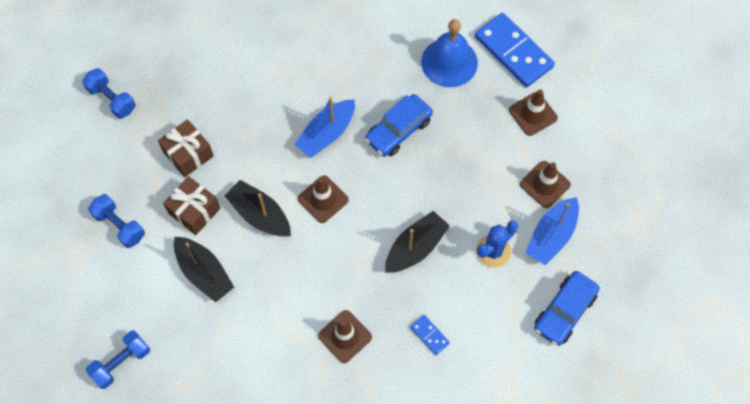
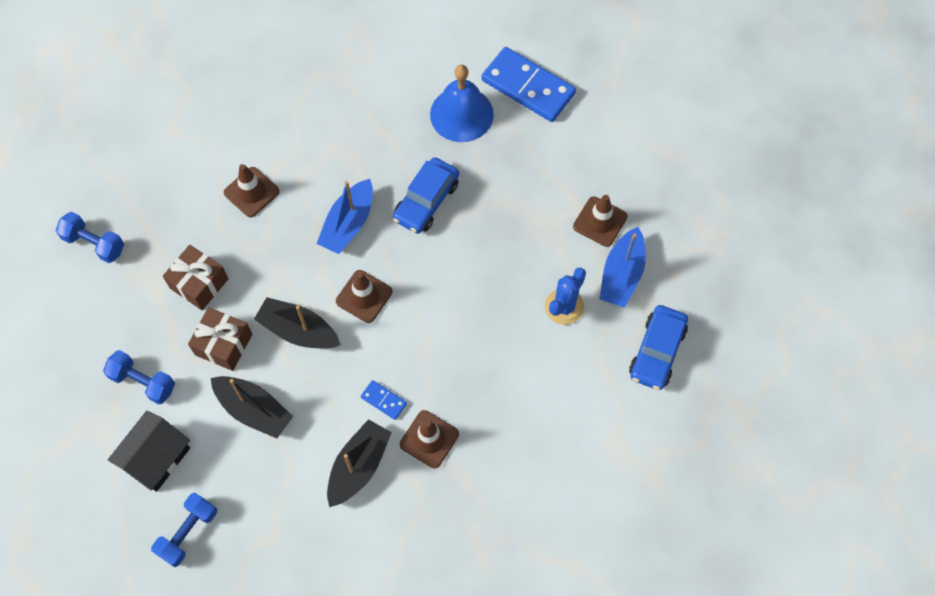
camera: 15 degrees left, 0 degrees up
black boat [385,211,450,273] -> black boat moved to [327,419,392,507]
blue domino [410,315,450,355] -> blue domino moved to [361,380,407,420]
brown traffic cone [509,89,558,136] -> brown traffic cone moved to [224,164,280,217]
none -> black house [108,411,190,492]

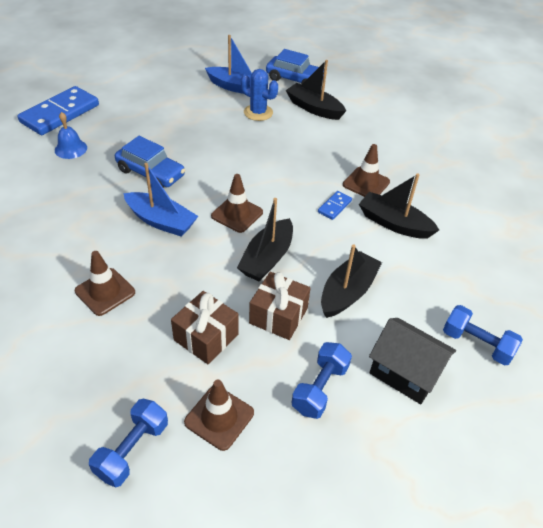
camera: 90 degrees left, 20 degrees down
blue bell [430,65,494,142] -> blue bell [55,112,87,159], size x0.57
brown traffic cone [573,195,628,247] -> brown traffic cone moved to [184,380,254,451]
none -> black boat [286,60,346,120]

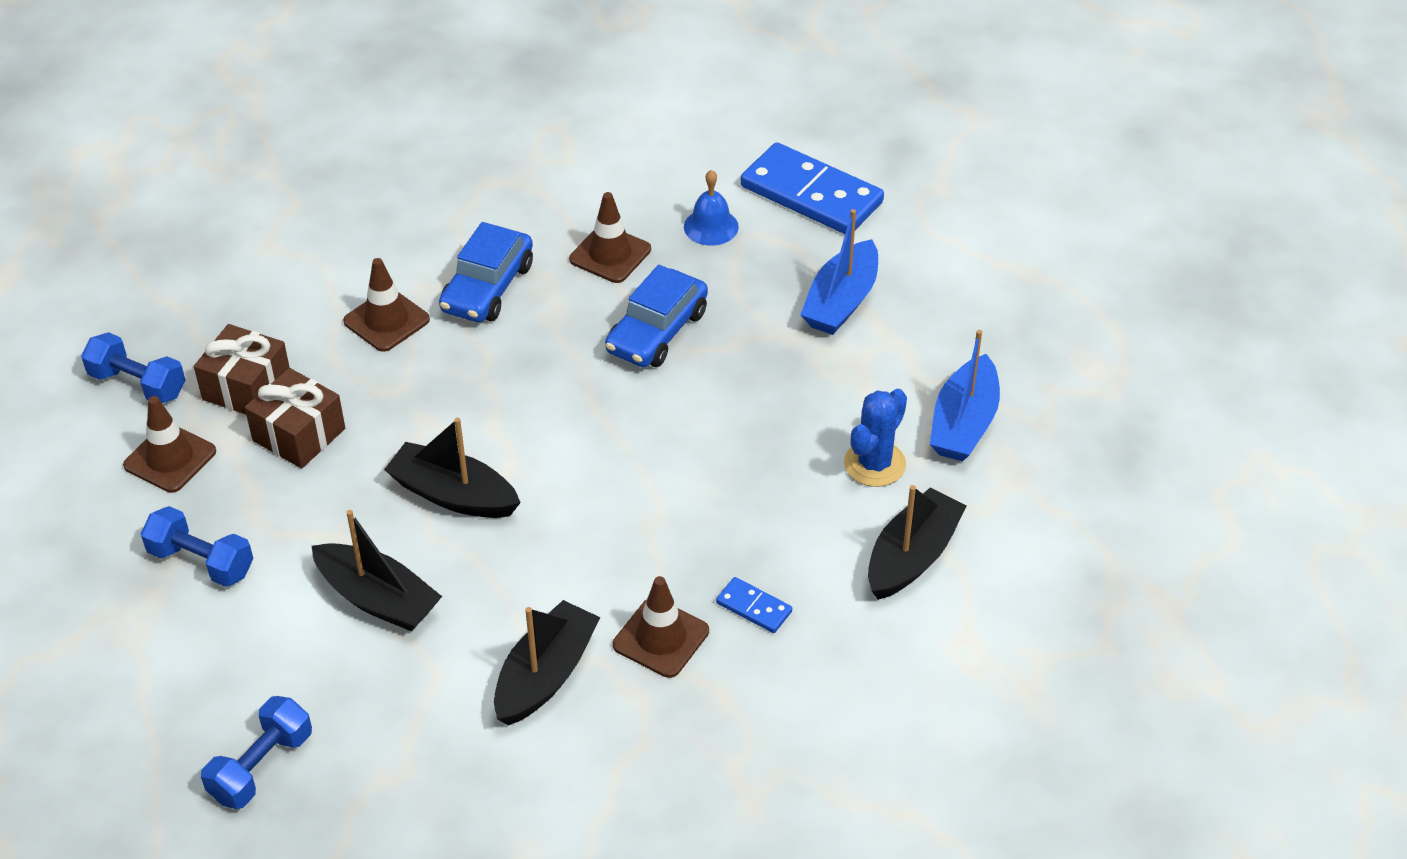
camera: 90 degrees right, 0 degrees up
blue boat [123,163,198,237] -> blue boat moved to [800,209,878,335]
brown traffic cone [211,174,263,233] -> brown traffic cone moved to [569,192,651,283]
brown gift [249,272,311,340] -> brown gift moved to [194,324,290,414]
blue car [266,49,327,84] -> blue car moved to [439,222,533,322]
blue domino [318,191,352,220] -> blue domino moved to [716,577,792,633]
black house [369,318,456,404] -> none

